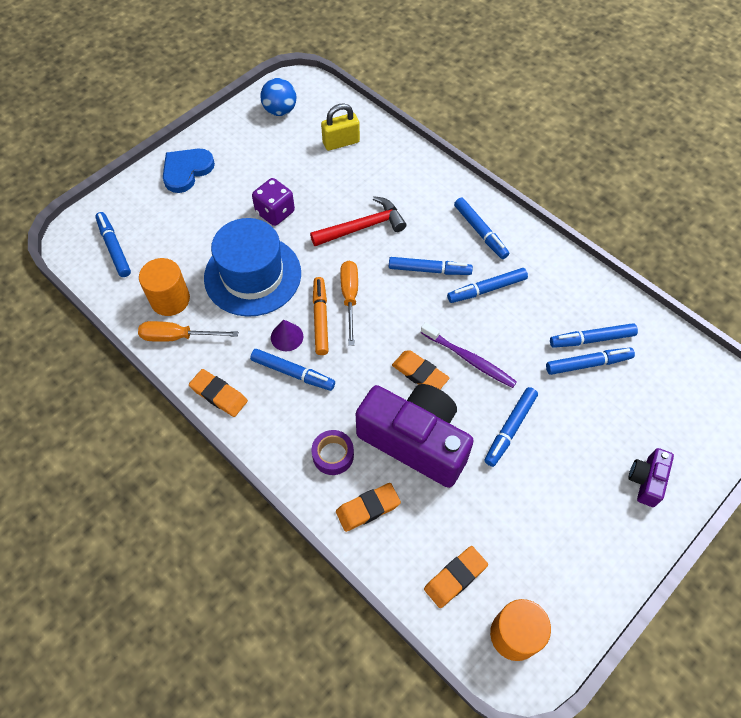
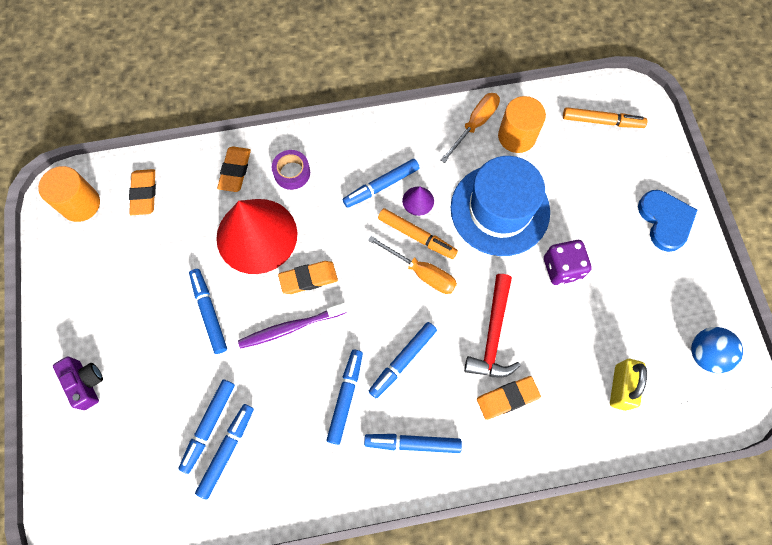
camera: 125 degrees right, 10 degrees up
blue marker [95,212,131,277] -> orange marker [563,107,647,128]
orange eraser [189,369,248,417] -> orange eraser moved to [477,376,541,420]
purple camera [356,384,474,488] -> red cone [216,199,297,274]

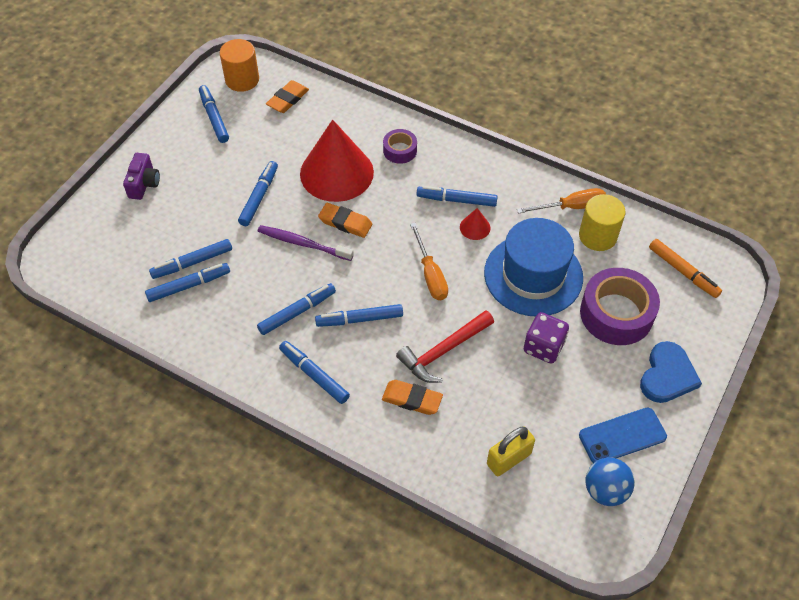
camera: 40 degrees right, 15 degrees down
orange eraser [217,146,251,192] -> none
orange marker [378,208,458,259] -> none
purple cone [402,186,434,216] -> red cone [460,208,490,240]
orange cylinder [498,96,546,153] -> yellow cylinder [579,194,626,251]
none -> blue marker [199,85,229,143]
none -> blue phone [579,408,667,463]
none -> purple tape [580,268,660,345]

